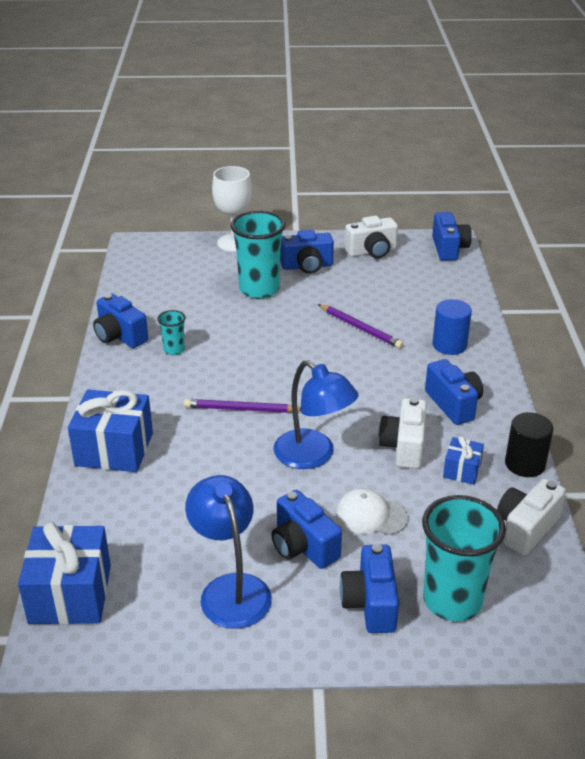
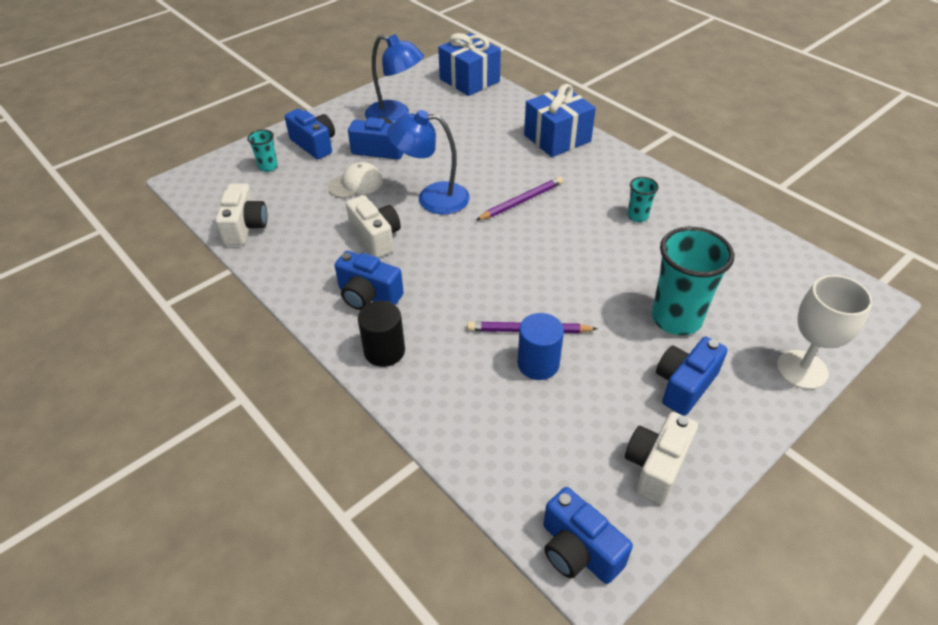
camera: 140 degrees right, 10 degrees up
blue camera [93,294,148,348] -> none
turquoise cup [422,495,506,621] -> turquoise cup [247,129,278,172], size x0.48
blue cylinder [433,299,472,355] -> blue cylinder moved to [518,313,564,380]
blue gift [443,436,484,485] -> none
black cylinder [505,412,554,477] -> black cylinder moved to [358,301,405,367]

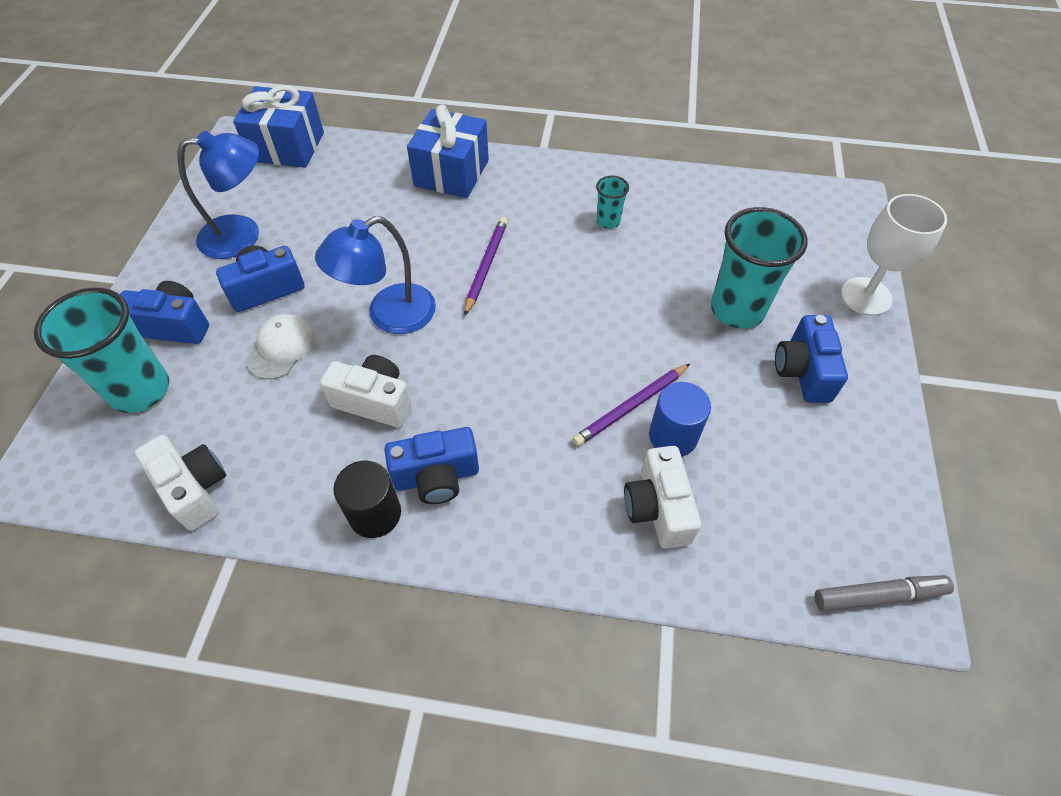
camera: 40 degrees left, 10 degrees up
turquoise cup [247,129,278,172] -> turquoise cup [34,288,169,413], size x2.09
black cylinder [358,301,405,367] -> black cylinder moved to [333,461,401,538]
blue camera [543,487,633,584] -> grey marker [814,575,954,612]
white camera [625,412,698,504] -> white camera moved to [624,446,701,549]

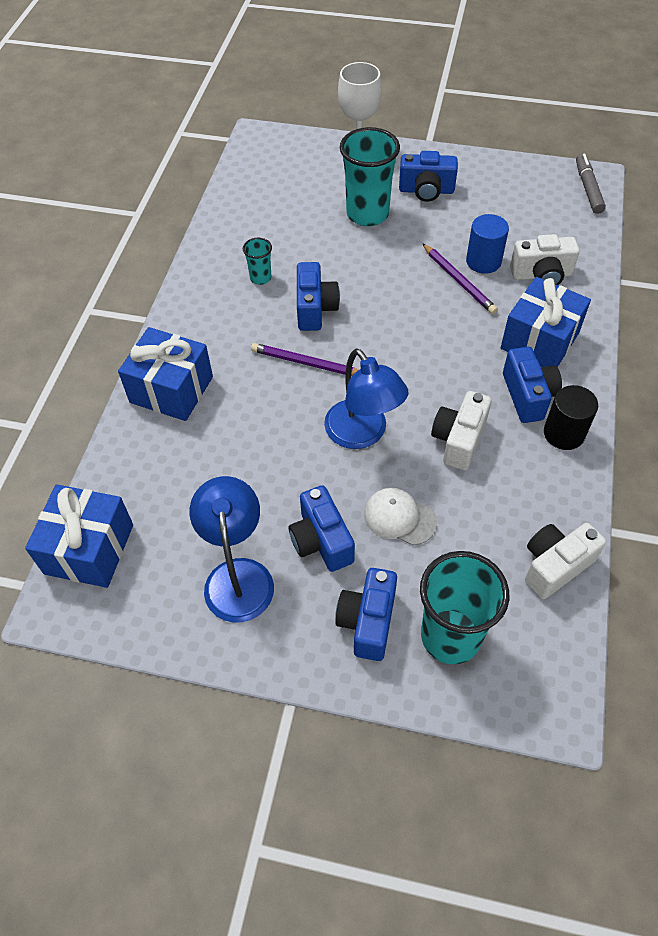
camera: 85 degrees left, 0 degrees up
none -> blue camera [297,262,340,331]
none -> blue gift [501,277,591,367]

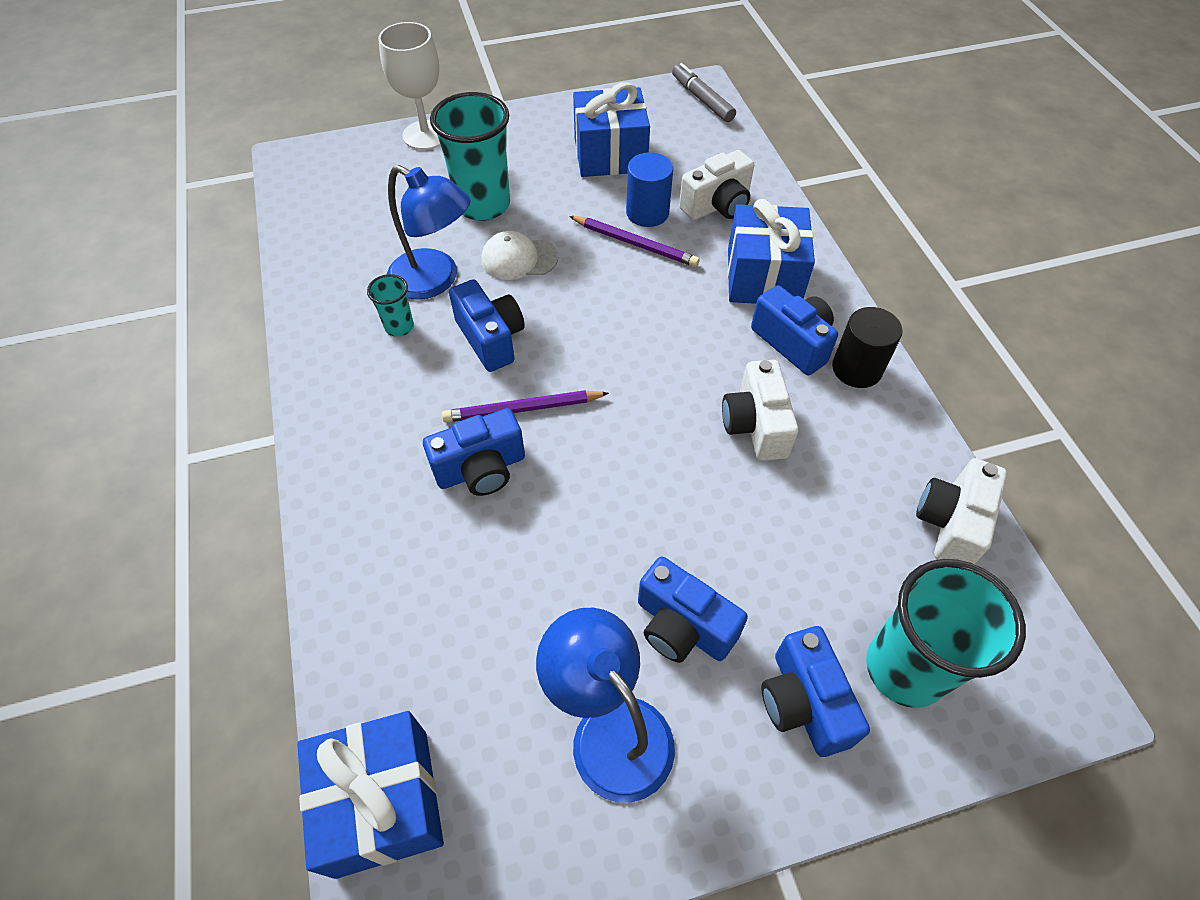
camera: 30 degrees left, 0 degrees up
blue gift [118,327,213,421] -> blue gift moved to [573,82,650,177]
blue lamp [324,348,408,449] -> blue lamp moved to [387,165,471,300]
white cap [364,488,437,545] -> white cap moved to [481,231,558,280]
blue camera [399,151,458,202] -> blue camera moved to [423,408,525,496]

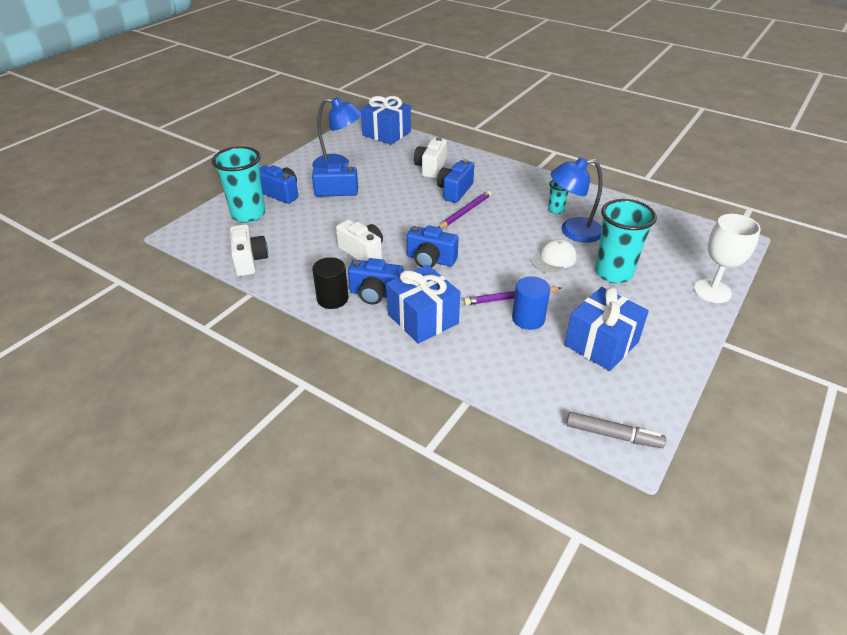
camera: 140 degrees right, 15 degrees down
blue camera [449,279,525,372] -> blue camera moved to [406,225,459,267]
white camera [679,150,754,220] -> white camera moved to [414,137,447,178]

